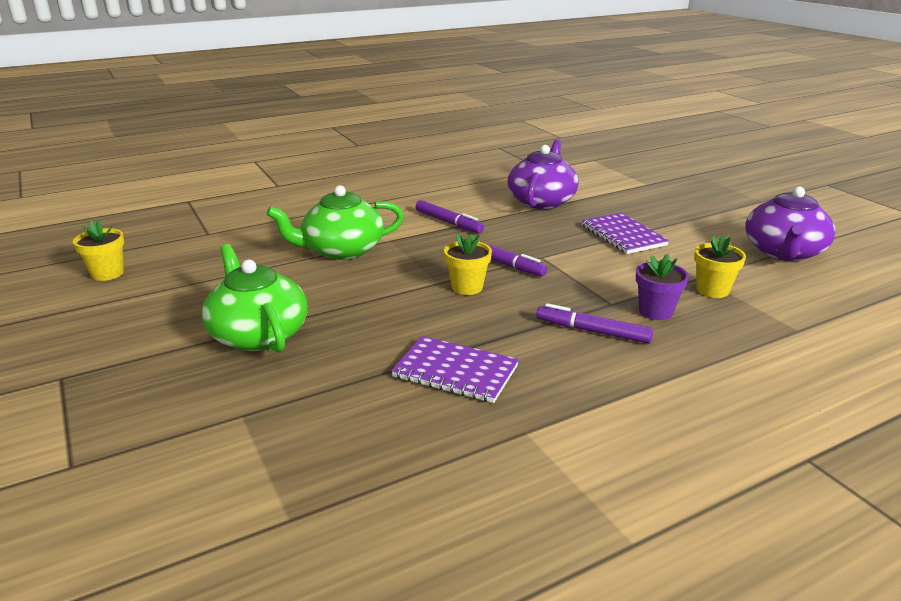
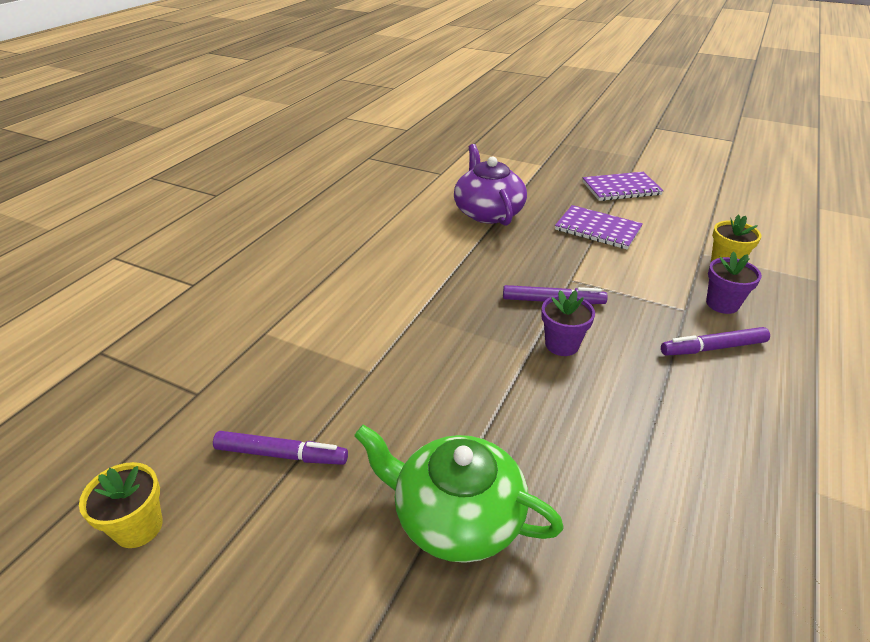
camera: 35 degrees left, 10 degrees up
green teapot [267,185,404,260] -> none
purple notebook [391,336,519,403] -> purple notebook moved to [582,172,664,201]
purple marker [416,200,484,233] -> purple marker moved to [213,431,348,465]
yellow flower pot [444,234,492,295] -> purple flower pot [541,290,595,356]
purple teapot [745,187,836,261] -> none

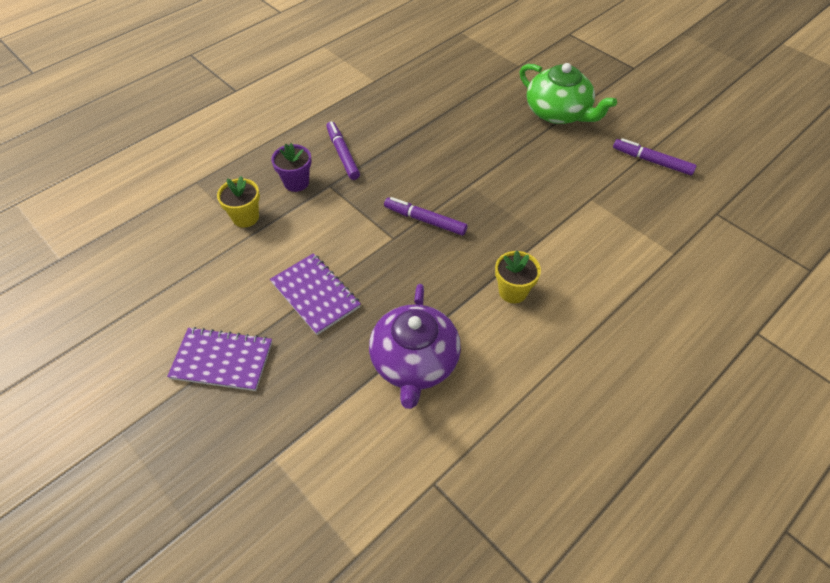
camera: 160 degrees left, 15 degrees up
yellow flower pot [79,462,163,548] -> yellow flower pot moved to [495,251,541,303]
purple flower pot [541,290,595,356] -> none
purple marker [661,327,770,356] -> purple marker turned 120 degrees counterclockwise [326,121,360,180]

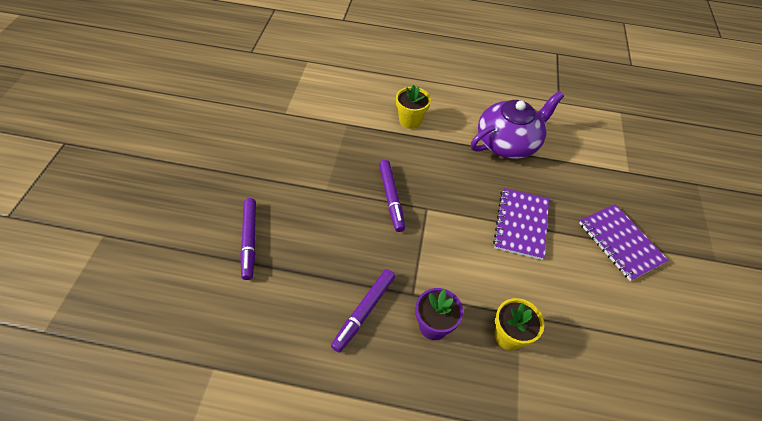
camera: 130 degrees left, 0 degrees up
green teapot [520,63,617,124] -> none
purple marker [613,138,697,176] -> purple marker moved to [240,198,256,280]

